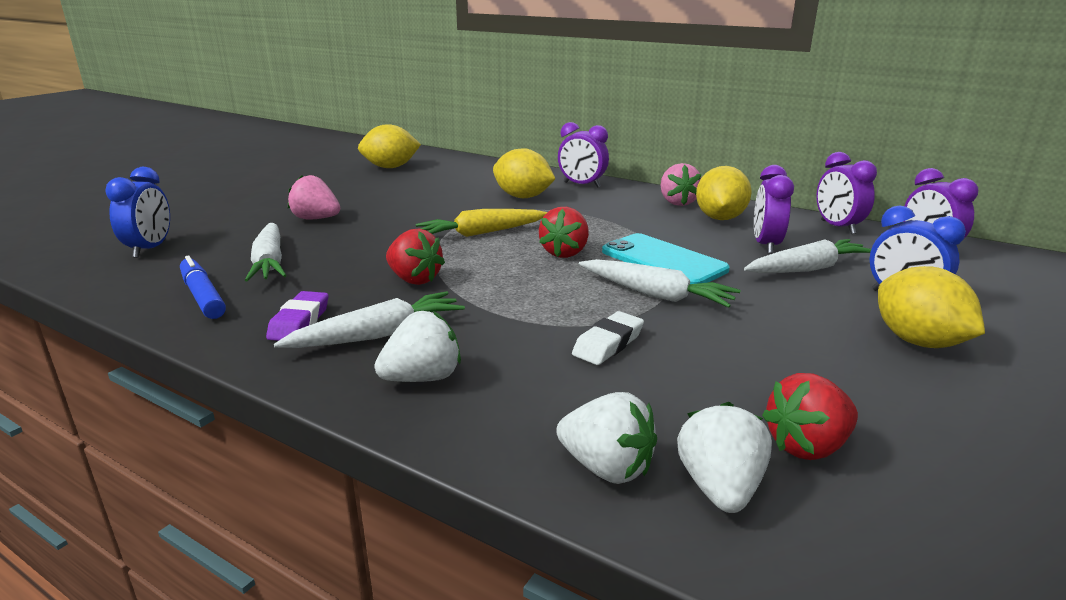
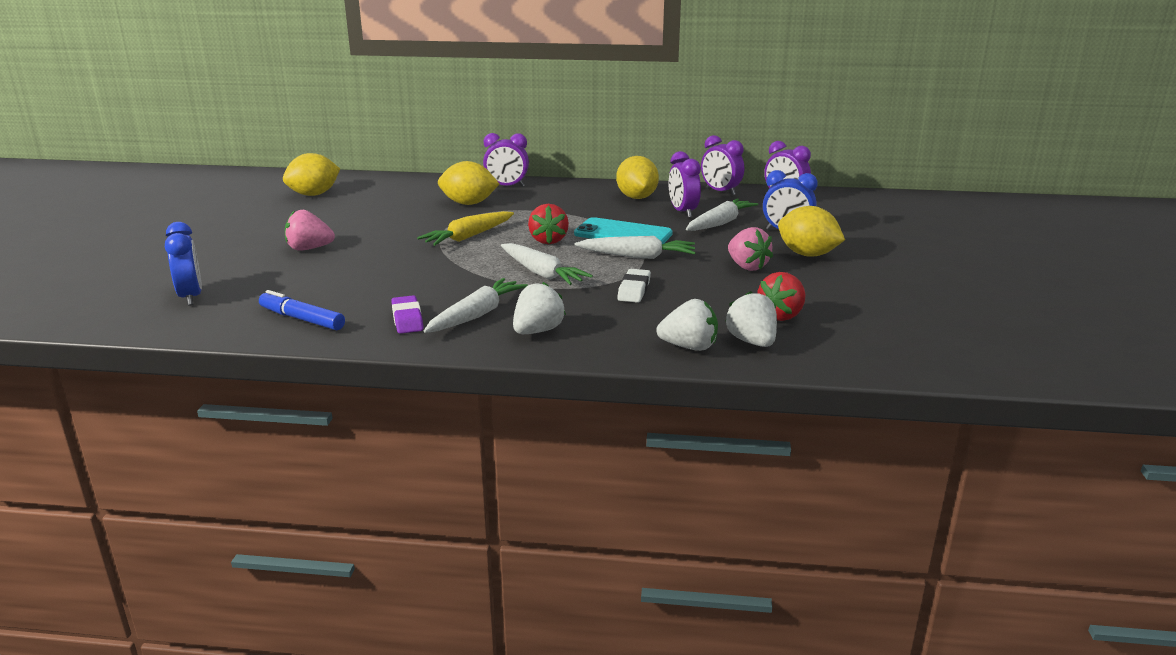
camera: 25 degrees left, 0 degrees up
white carrot [245,223,287,281] -> white carrot moved to [501,243,593,285]
red strawberry [386,229,445,285] -> none
pink strawberry [661,163,702,206] -> pink strawberry moved to [728,227,773,271]

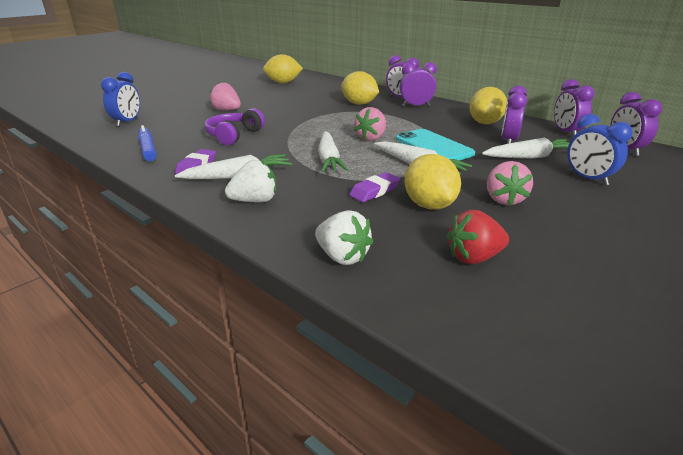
camera: 35 degrees right, 5 degrees up
yellow carrot [417,211,514,246] -> none
red strawberry [528,204,569,244] -> pink strawberry [354,107,386,141]
white eraser [617,269,651,303] -> purple eraser [349,172,400,202]
white strawberry [725,291,777,347] -> none
yellow lemon [778,206,845,257] -> yellow lemon moved to [404,154,461,210]
none -> purple headphones [204,108,265,145]
none -> purple clock [400,62,437,107]

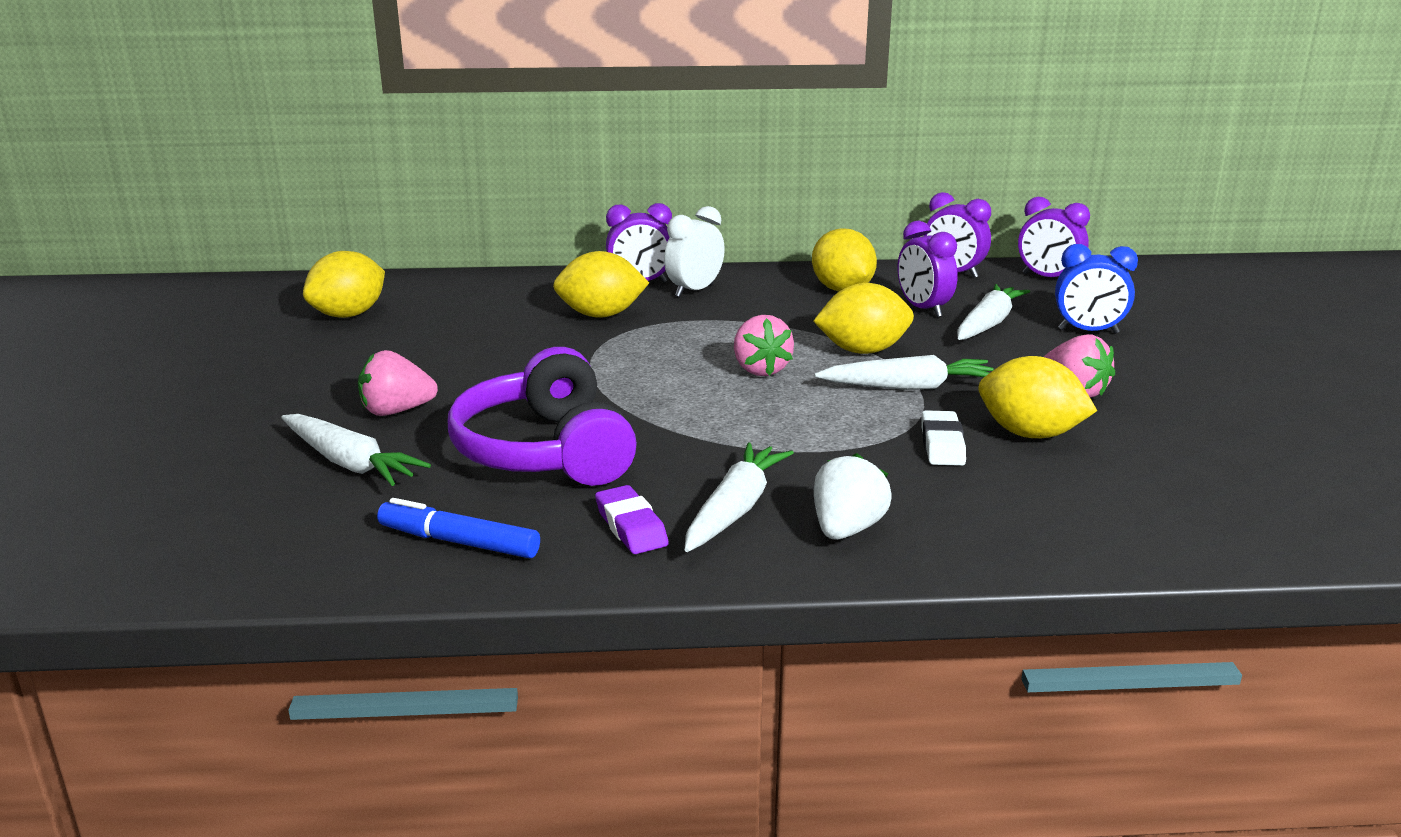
camera: 45 degrees left, 5 degrees down
blue clock [101,72,140,127] -> none
purple headphones [204,108,265,145] -> purple headphones [448,347,637,486], size x1.55
white strawberry [315,210,373,265] -> none
white carrot [318,131,348,172] -> white carrot moved to [281,414,431,486]
purple eraser [349,172,400,202] -> white eraser [921,410,966,466]
turquoise phone [396,129,475,160] -> yellow lemon [813,283,914,354]
purple clock [400,62,437,107] -> white clock [664,206,725,297]
red strawberry [447,210,509,264] -> none

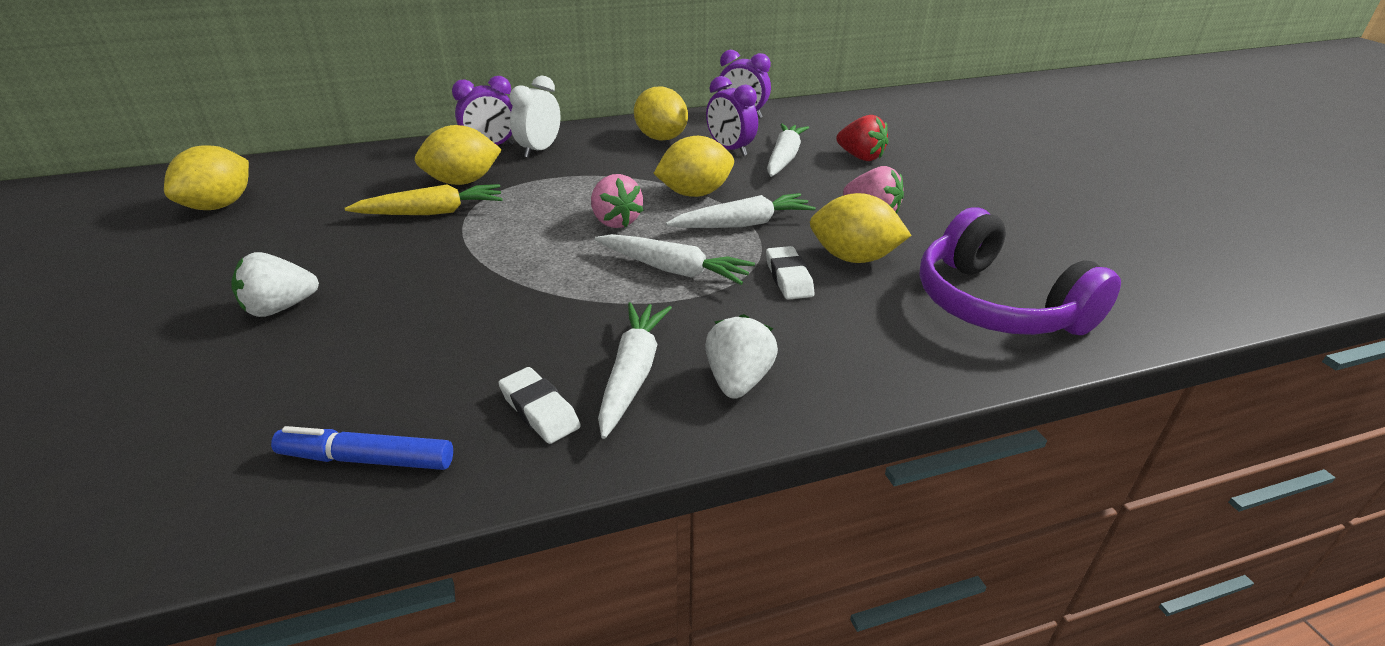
camera: 15 degrees left, 10 degrees up
white carrot [281,414,431,486] -> white carrot moved to [595,234,755,285]
pink strawberry [358,350,438,416] -> white strawberry [231,252,319,317]
purple headphones [448,347,637,486] -> purple headphones moved to [919,207,1121,335]
purple eraser [595,485,669,554] -> white eraser [498,367,581,444]
purple clock [1018,197,1090,277] -> none
blue clock [1055,244,1138,334] -> red strawberry [836,115,888,161]
none -> yellow carrot [345,184,502,215]

